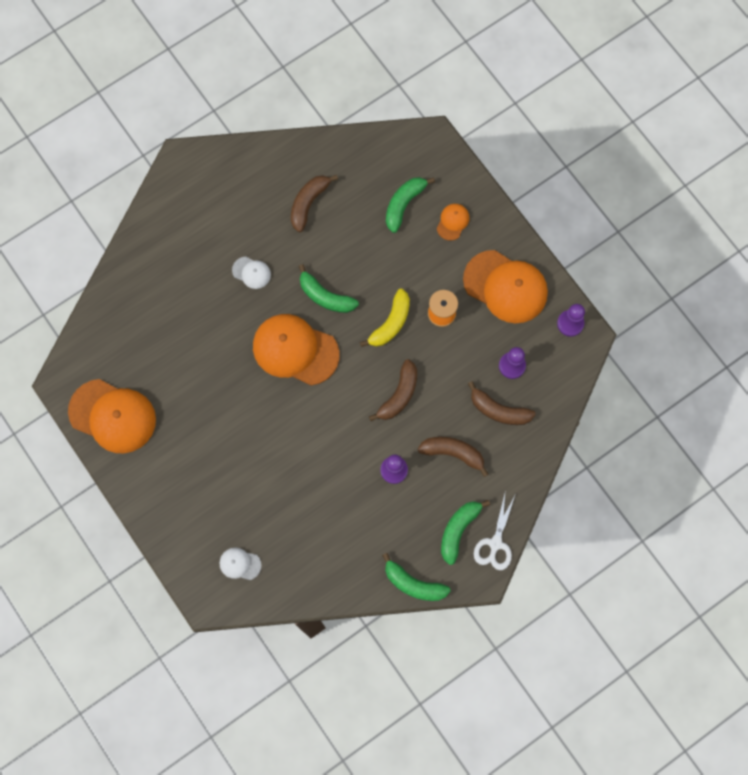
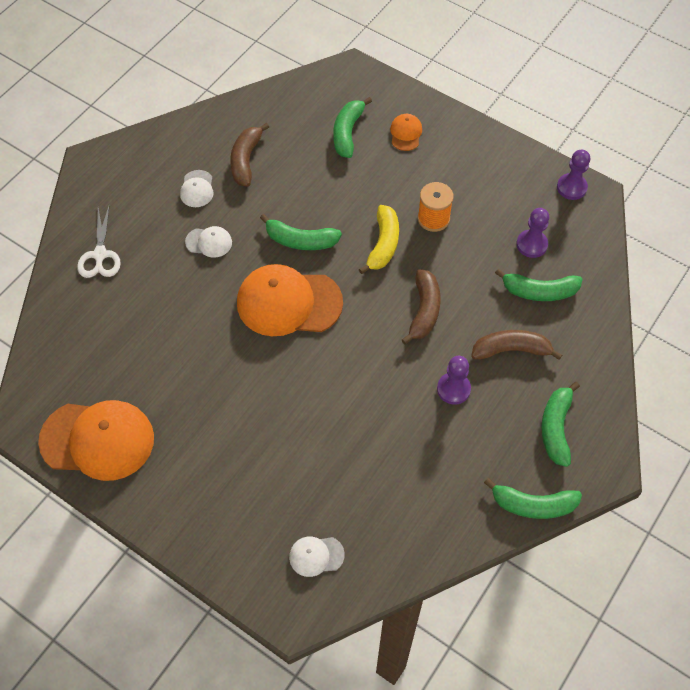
camera: 20 degrees left, 15 degrees down
orange cap [463,250,548,323] -> none
brown banana [468,381,536,425] -> green banana [495,269,583,301]
white scissors [474,494,515,570] -> white scissors moved to [77,204,121,278]
none -> white cap [180,170,214,207]

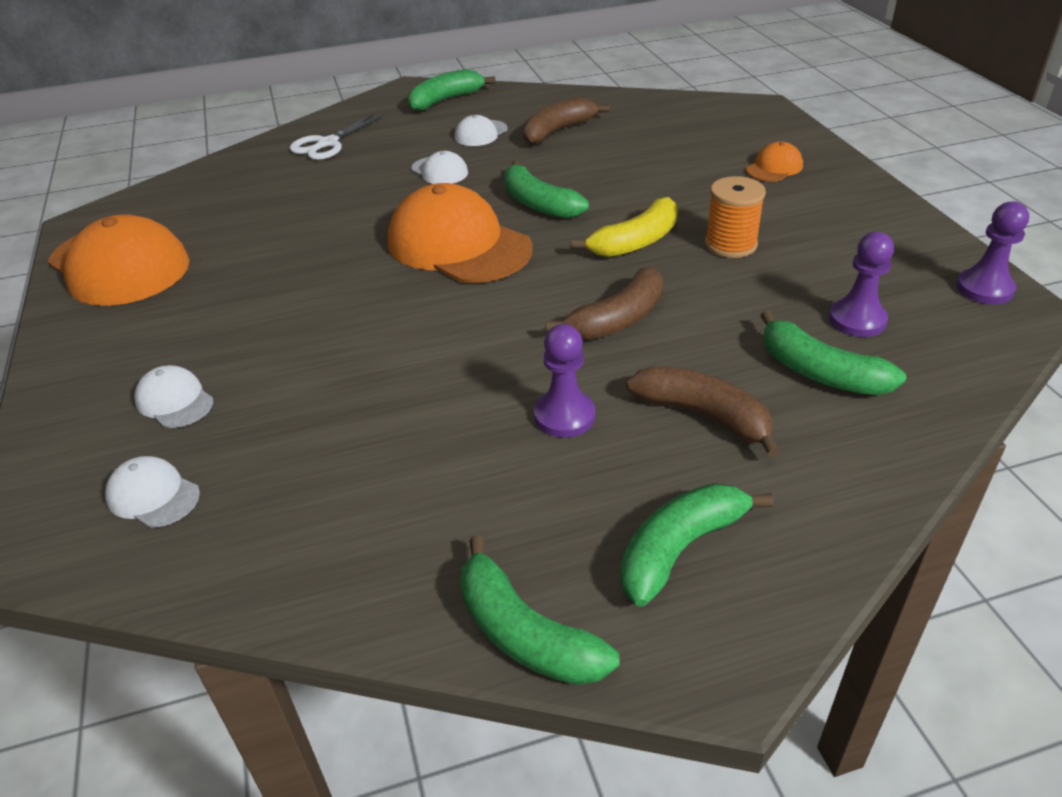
camera: 40 degrees right, 20 degrees down
green banana [333,97,372,158] -> green banana moved to [408,69,495,111]
none -> white cap [134,365,214,428]

